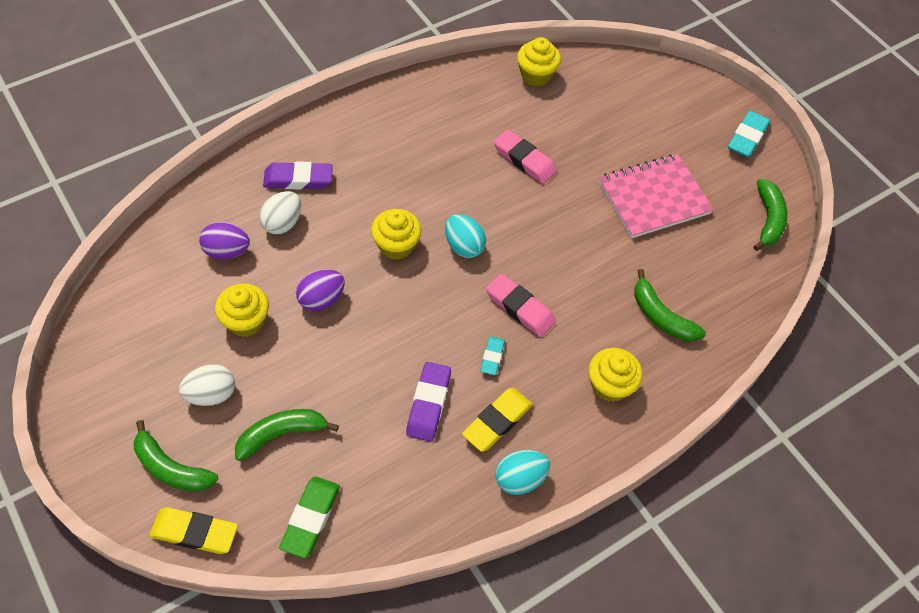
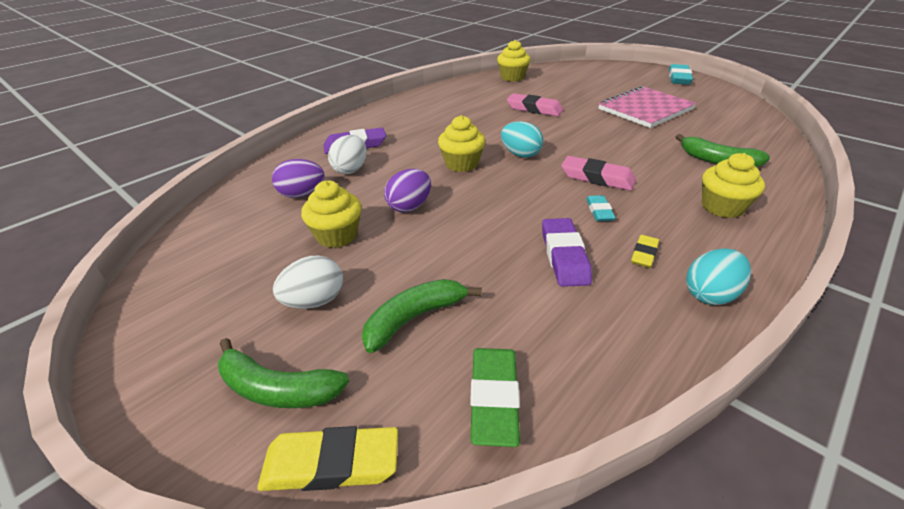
camera: 10 degrees left, 20 degrees down
yellow eraser [462,388,533,452] -> yellow eraser [631,235,659,268], size x0.59
green banana [753,179,787,251] -> none

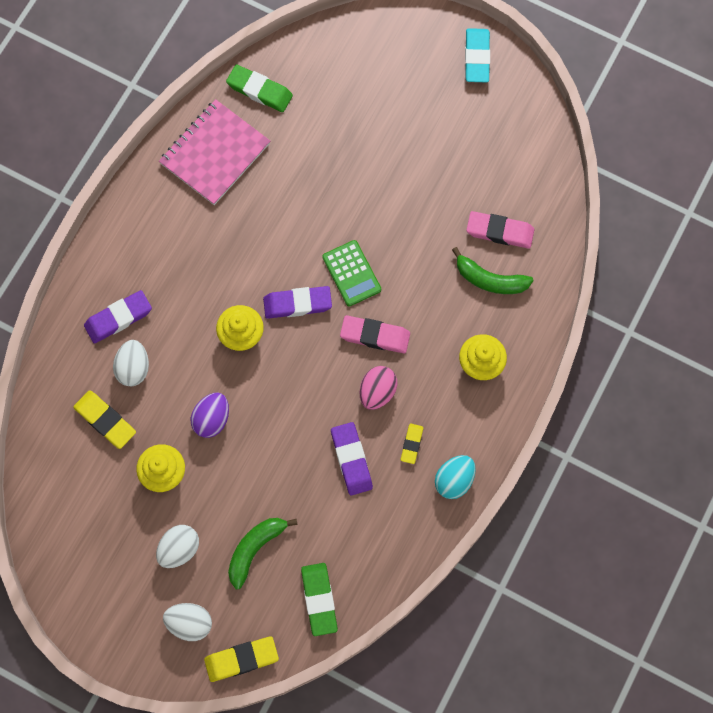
camera: 15 degrees left, 35 degrees up
green banana [218,338,349,408] -> white egg [163,603,212,641]
purple egg [272,159,325,198] -> yellow eraser [73,391,136,449]
yellow cupcake [497,40,531,81] -> green eraser [226,65,293,112]
turquoise egg [501,121,543,158] -> purple eraser [263,286,332,319]
pink eraser [507,93,563,116] -> pink eraser moved to [467,211,534,249]
turquoise eraser [586,195,616,221] -> pink egg [360,366,397,410]
pink notebook [598,86,697,128] -> pink notebook moved to [159,99,270,205]
none -> green calculator [322,240,381,307]

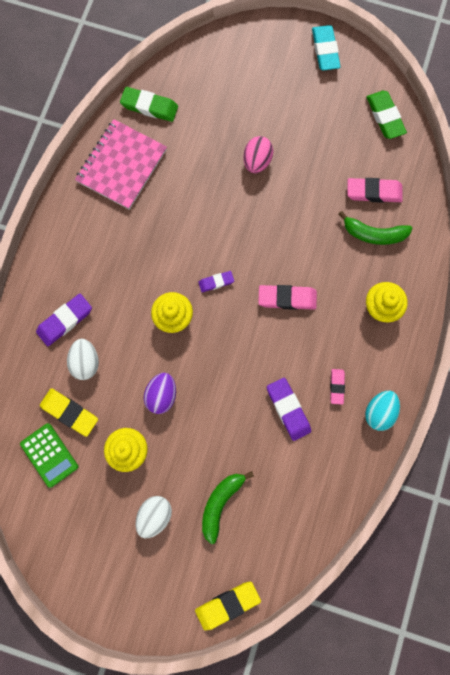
camera: 10 degrees left, 5 degrees up
white egg [163,603,212,641] -> none
purple eraser [263,286,332,319] -> purple eraser [198,271,234,292], size x0.59
green eraser [301,563,338,636] -> green eraser moved to [366,91,407,139]
green calculator [322,240,381,307] -> green calculator moved to [20,423,78,488]
pink egg [360,366,397,410] -> pink egg moved to [243,136,273,173]
yellow eraser [401,423,423,464] -> pink eraser [330,369,345,405]

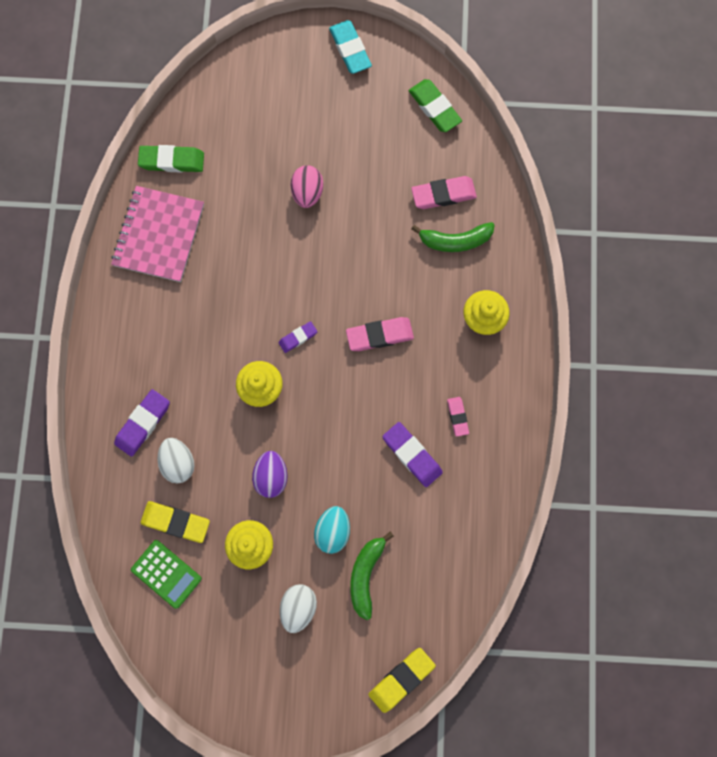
camera: 15 degrees left, 0 degrees up
turquoise egg [365,391,400,431] -> turquoise egg moved to [314,506,350,554]

